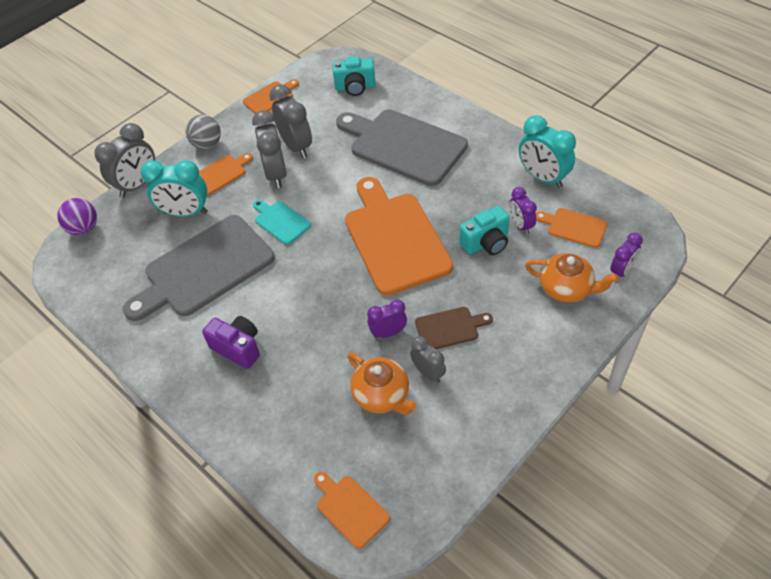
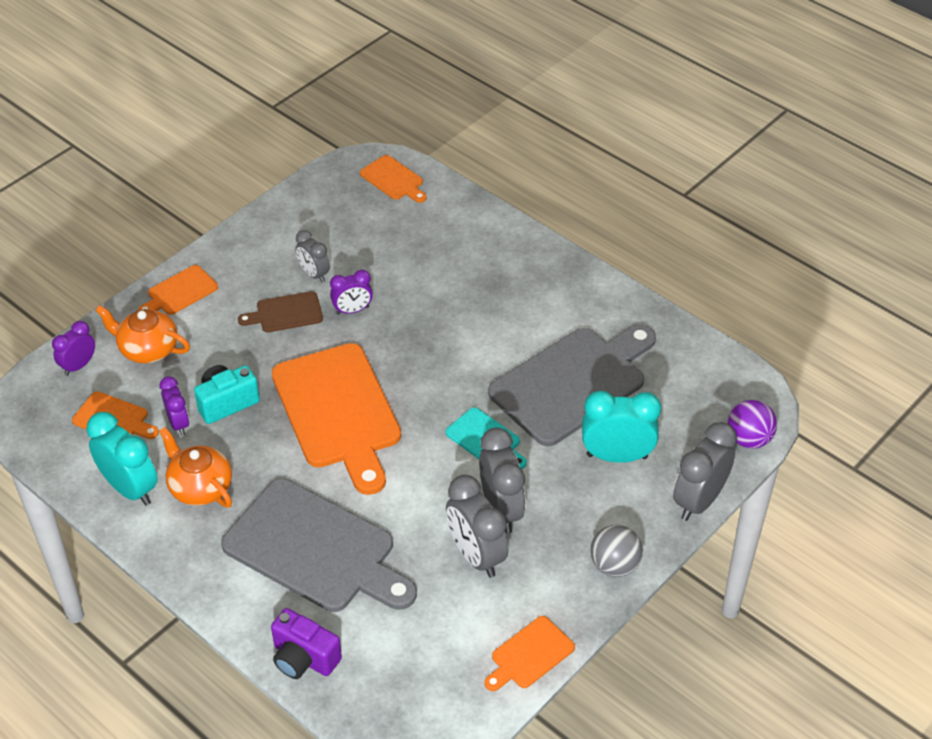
camera: 175 degrees right, 5 degrees down
orange cutting board [199,153,253,195] -> orange cutting board moved to [138,265,218,315]
purple camera [202,316,260,369] -> purple camera moved to [271,608,342,679]
turquoise camera [333,56,376,96] -> none
orange teapot [348,353,417,415] -> orange teapot moved to [159,427,232,508]

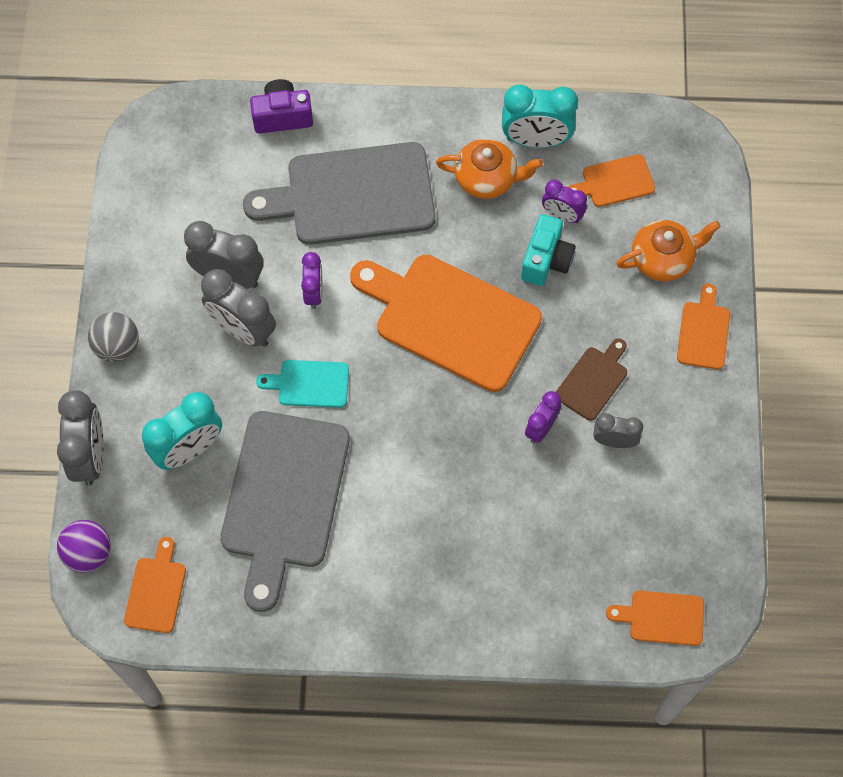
camera: 140 degrees right, 20 degrees up
purple clock [52,321,95,376] -> purple clock moved to [301,252,323,309]
orange cutting board [484,616,575,691] -> orange cutting board moved to [124,537,186,633]

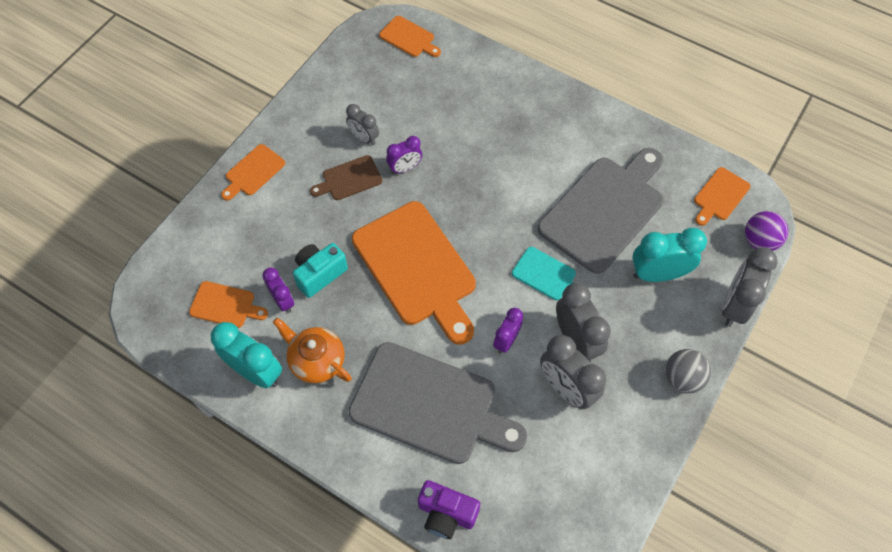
camera: 150 degrees left, 5 degrees down
orange teapot [616,220,721,281] -> none

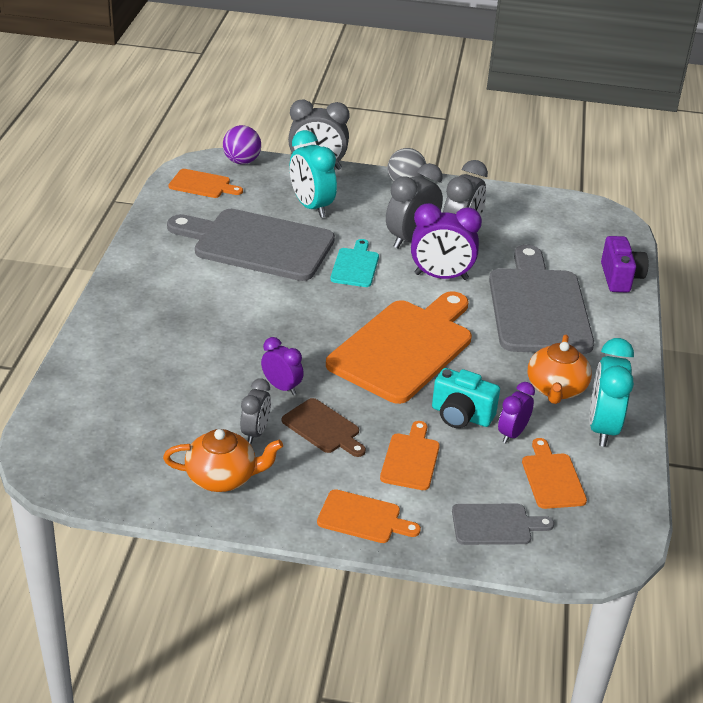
camera: 115 degrees left, 25 degrees down
orange cutting board [379,16,441,57] -> orange cutting board moved to [380,421,440,490]
purple clock [493,308,523,354] -> purple clock [411,203,482,280], size x1.68
none -> orange teapot [163,429,283,492]
none -> grey cutting board [452,504,554,545]

